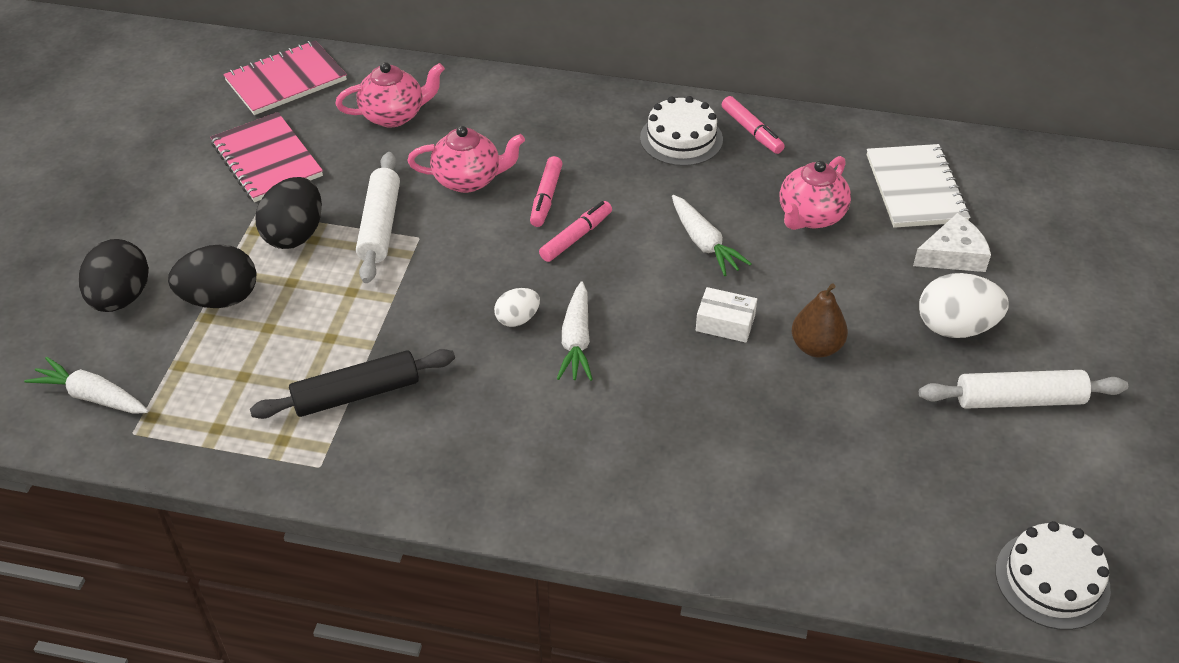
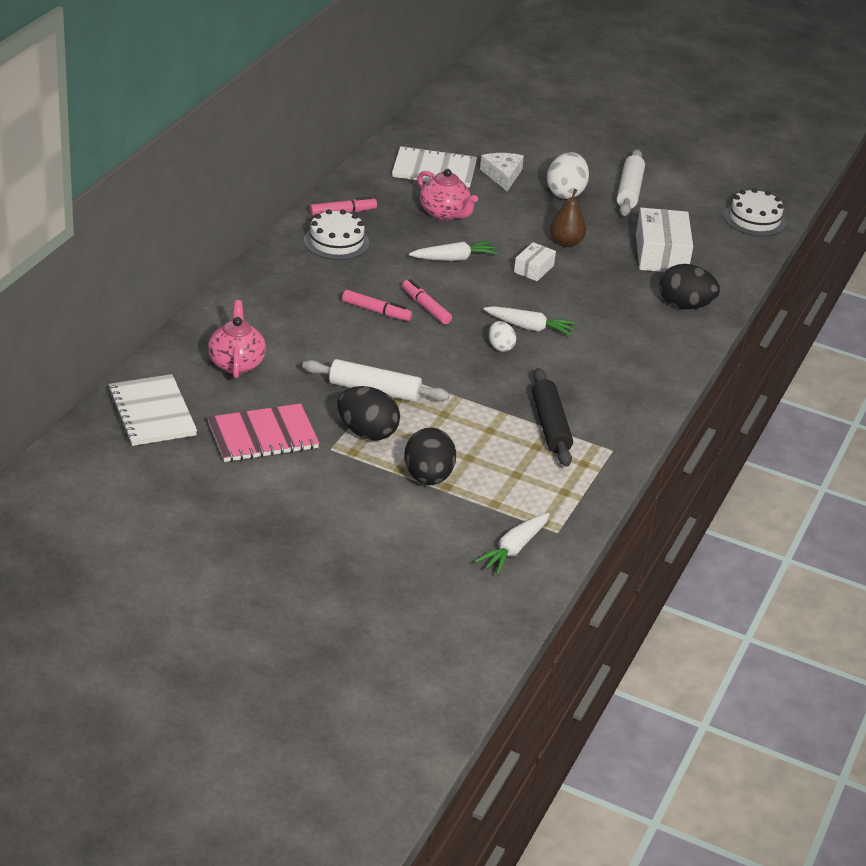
camera: 80 degrees left, 10 degrees down
black egg [79,239,149,312] -> black egg moved to [659,264,720,309]
pink notebook [223,40,347,115] -> white notebook [108,374,197,446]
pink teapot [407,126,525,193] -> none
none -> white box [636,208,693,272]

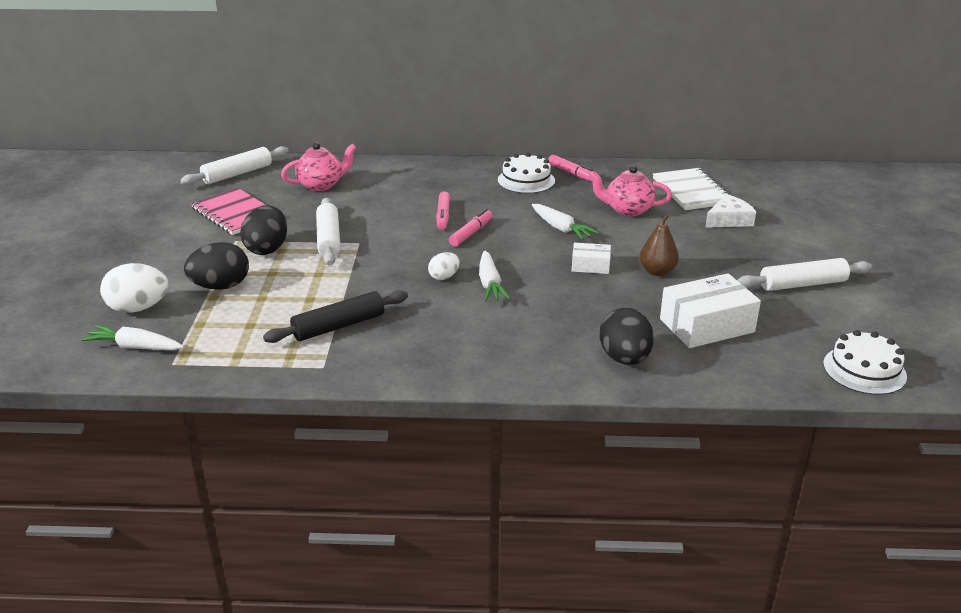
camera: 70 degrees right, 5 degrees down
white notebook [108,374,197,446] -> white rolling pin [180,146,289,185]
pink teapot [418,169,478,220] -> pink teapot turned 75 degrees clockwise [589,166,672,216]
white egg [547,152,589,199] -> white egg moved to [100,263,169,313]

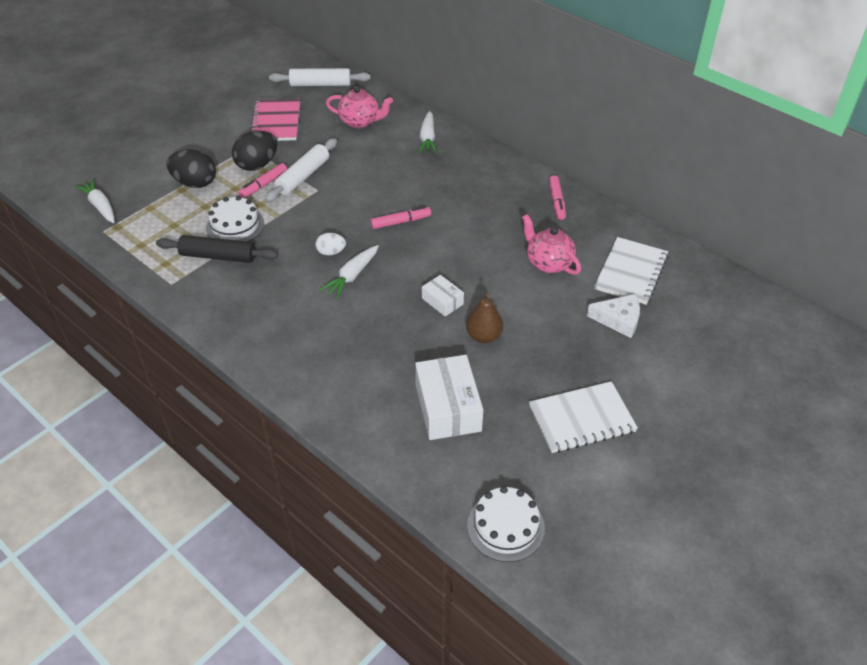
camera: 40 degrees right, 15 degrees up
white egg [100,263,169,313] -> none
pink marker [436,191,450,230] -> pink marker moved to [238,163,287,198]
white cake [498,153,555,194] -> white cake moved to [206,196,264,242]
white carrot [532,204,599,240] -> white carrot moved to [418,111,437,154]
black egg [600,308,654,365] -> none
white box [660,273,761,348] -> white box turned 60 degrees clockwise [415,355,483,440]
white rolling pin [737,258,872,291] -> white notebook [529,381,638,453]

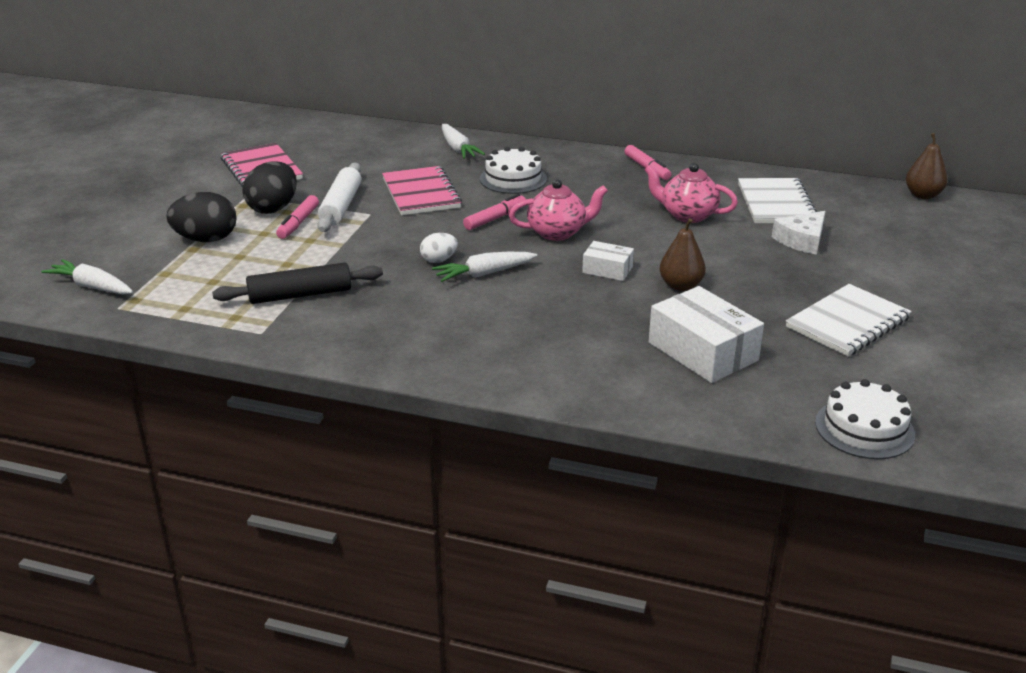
camera: 25 degrees left, 15 degrees down
white cake [206,196,264,242] -> white cake moved to [480,147,547,194]
white rolling pin [269,68,371,86] -> none
white carrot [320,245,379,299] -> white carrot turned 60 degrees clockwise [432,252,537,282]
pink teapot [326,86,393,128] -> pink teapot moved to [509,179,608,241]
white cheese [587,294,640,338] -> white cheese turned 150 degrees clockwise [772,211,825,255]
none -> pink notebook [382,166,462,215]
none -> brown pear [906,133,948,199]

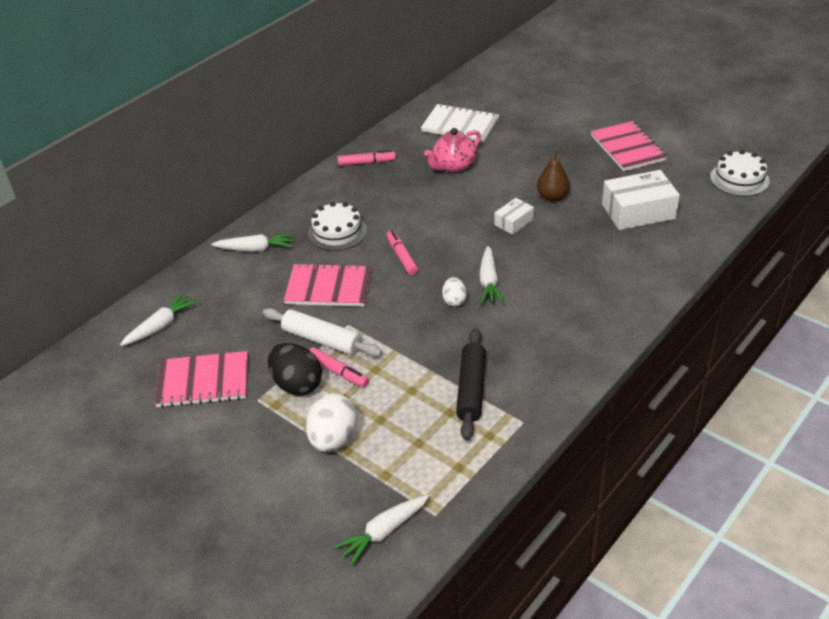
camera: 65 degrees left, 10 degrees up
black egg [166,192,237,242] -> white egg [306,393,357,452]
pink teapot [509,179,608,241] -> none
white cheese [772,211,825,255] -> none
white notebook [786,284,912,357] -> pink notebook [591,121,667,171]
brown pear [906,133,948,199] -> none
none -> white carrot [120,292,198,346]

